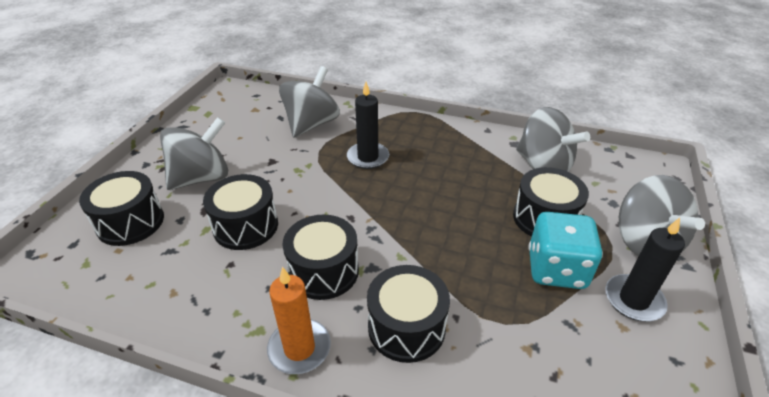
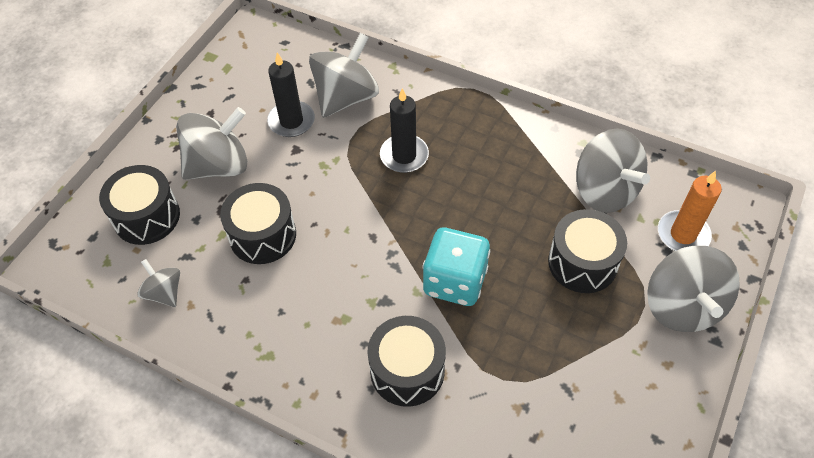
camera: 10 degrees right, 15 degrees up
orange candle [267,267,331,374] -> orange candle moved to [658,171,722,251]
black drum [283,215,359,300] -> none
turquoise dice [528,212,603,289] -> turquoise dice moved to [422,228,490,306]
black candle [605,218,685,321] -> black candle moved to [267,52,315,137]
none -> grey spinning top [137,259,180,307]

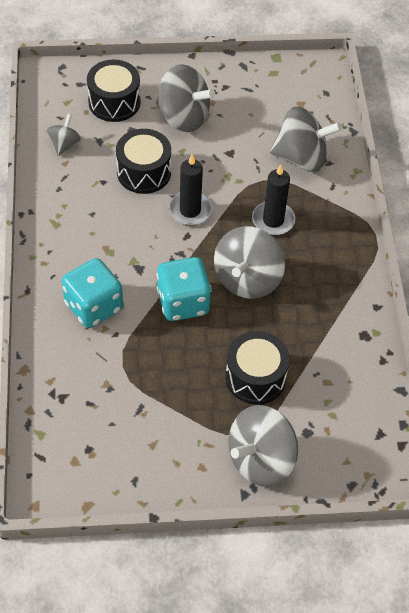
camera: 55 degrees right, 0 degrees up
black candle [267,52,315,137] -> black candle moved to [169,154,212,225]
black drum [367,316,446,407] -> turquoise dice [62,258,123,328]
grey spinning top [576,128,650,213] -> grey spinning top moved to [214,226,285,299]
orange candle [658,171,722,251] -> none

